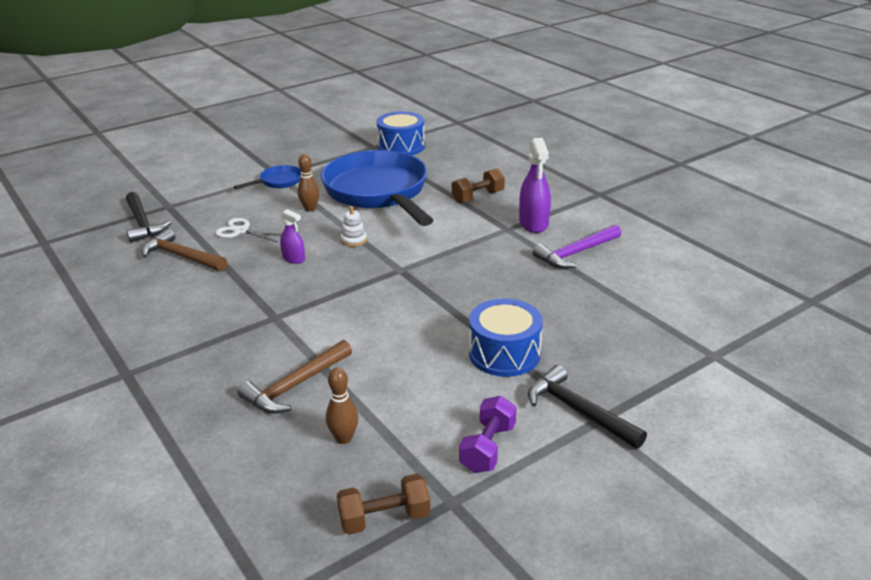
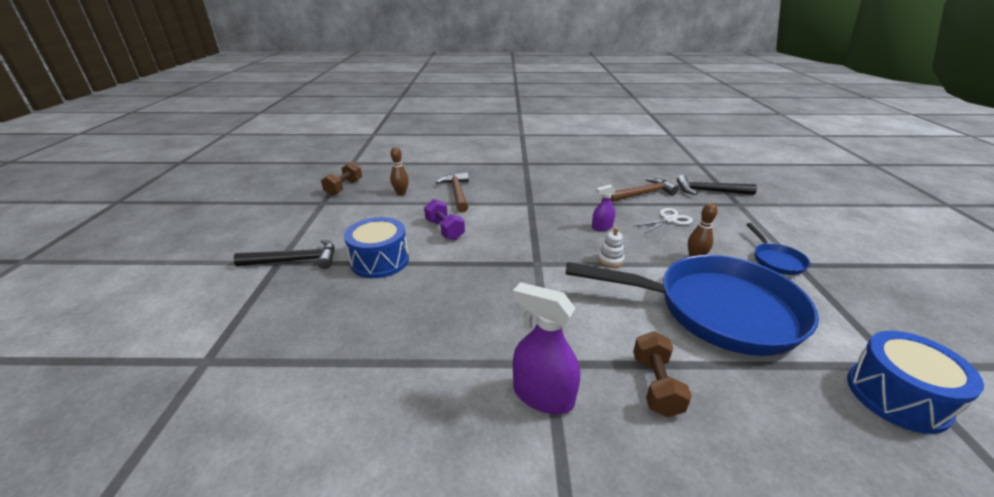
camera: 125 degrees right, 0 degrees up
purple dumbbell [459,396,517,473] -> purple dumbbell moved to [424,199,465,240]
purple hammer [532,224,621,269] -> none

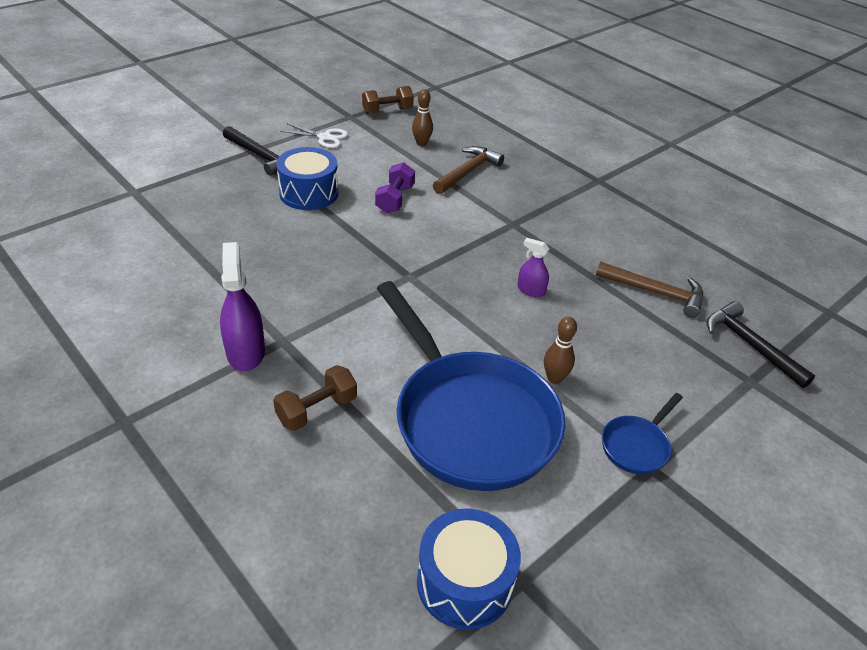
camera: 45 degrees right, 10 degrees up
white stacking toy [598,228,625,267] -> none
white scissors [635,208,693,234] -> white scissors moved to [280,123,348,148]

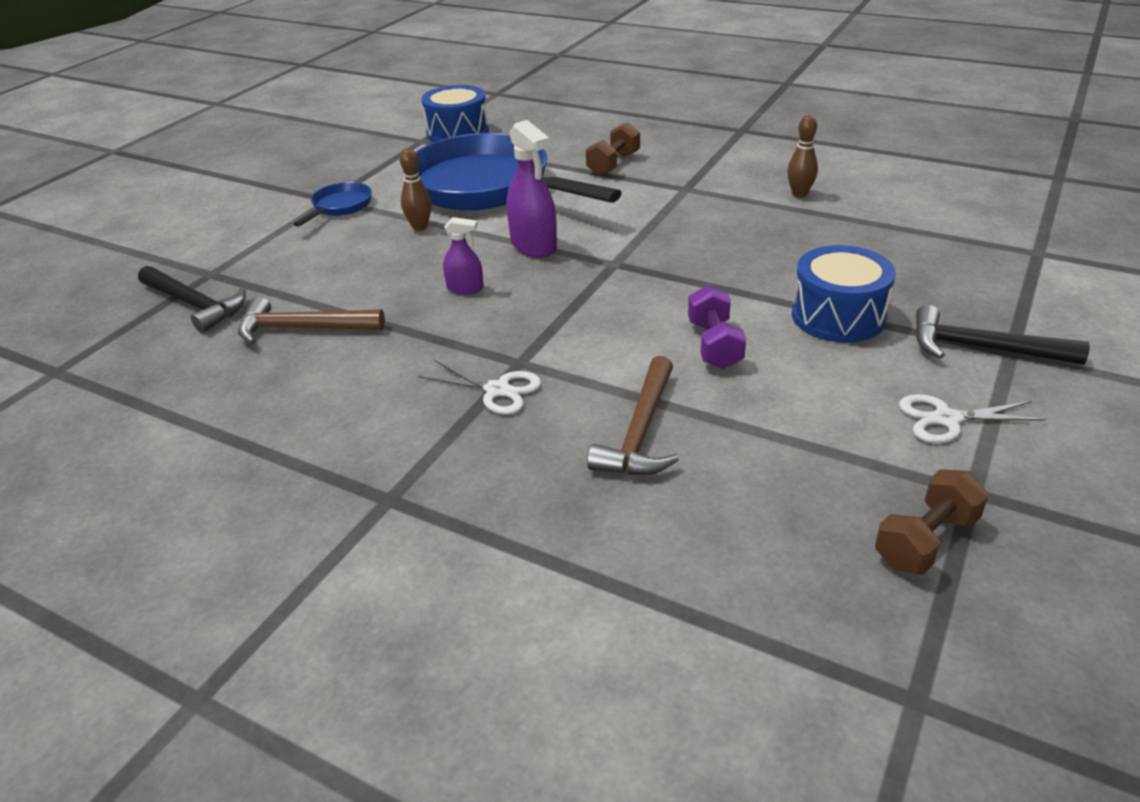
camera: 165 degrees right, 5 degrees down
purple spray bottle [220,242,265,371] -> purple spray bottle moved to [507,120,557,258]
brown bowling pin [412,89,433,146] -> brown bowling pin moved to [787,115,818,197]
none -> white scissors [419,360,541,415]

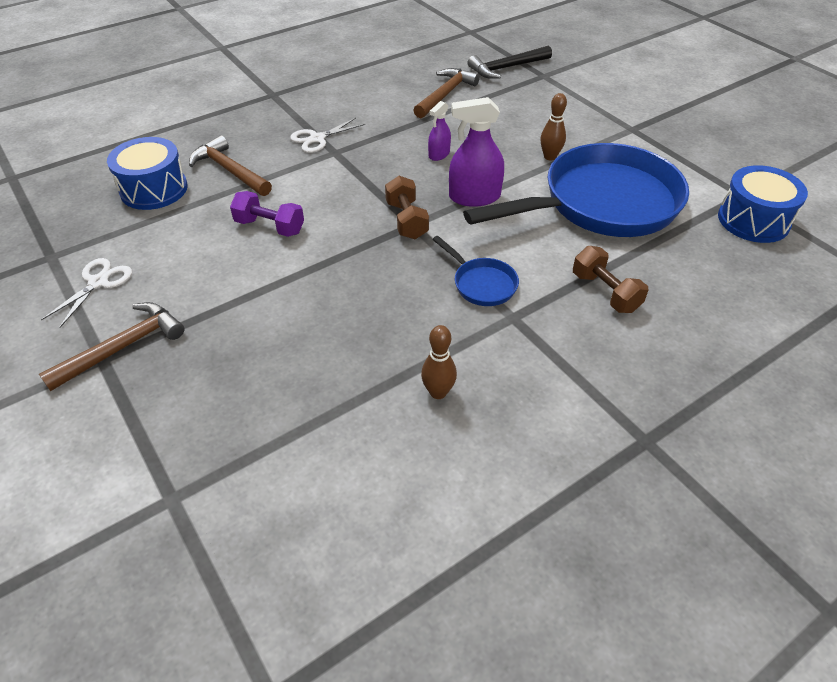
camera: 115 degrees right, 10 degrees up
blue pan [294,182,372,227] -> blue pan moved to [432,236,519,306]
blue drum [792,245,896,343] -> blue drum moved to [107,137,188,210]
brown dumbbell [875,469,989,575] -> brown dumbbell moved to [385,176,429,239]
black hammer [915,305,1090,365] -> brown hammer [39,302,185,391]

